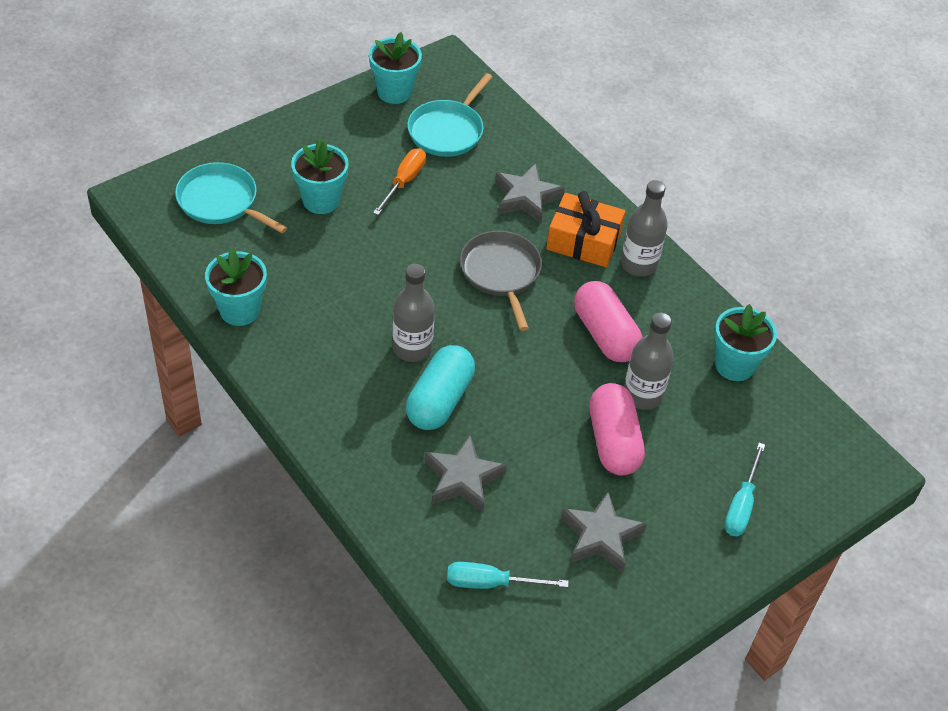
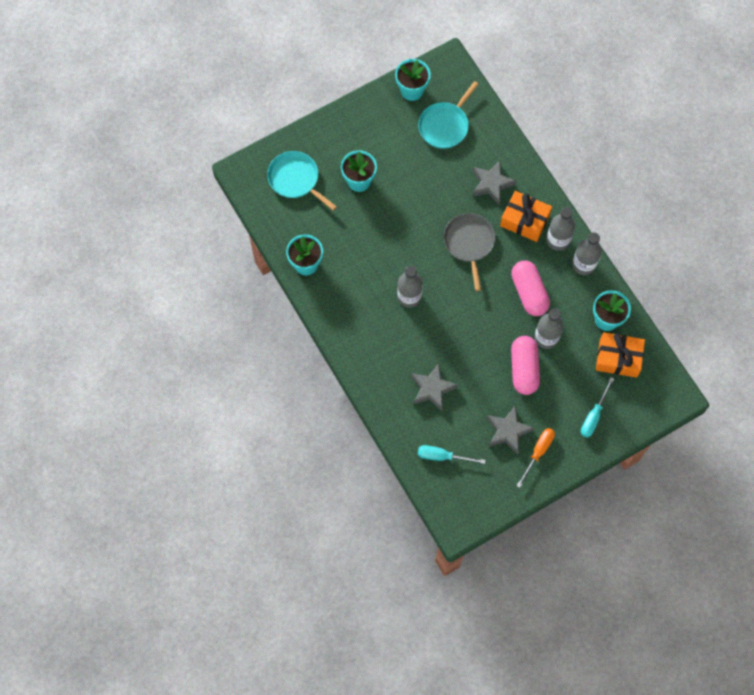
camera: 10 degrees right, 20 degrees up
orange screwdriver [373,148,426,215] -> orange screwdriver moved to [517,428,555,488]
turquoise capsule [406,345,475,430] -> none
none -> grey bottle [572,232,602,275]
none -> orange gift [596,332,645,378]

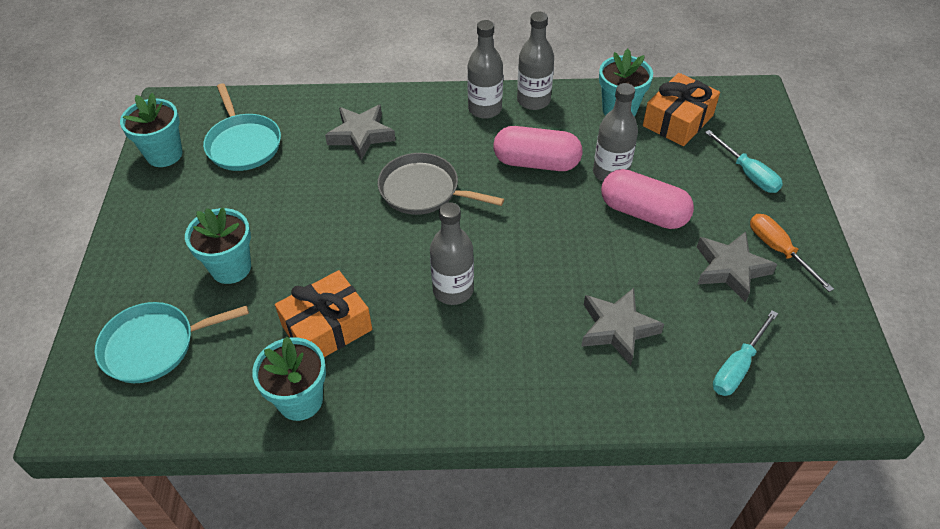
camera: 60 degrees left, 20 degrees down
orange gift [500,191,552,242] -> orange gift moved to [275,270,372,357]

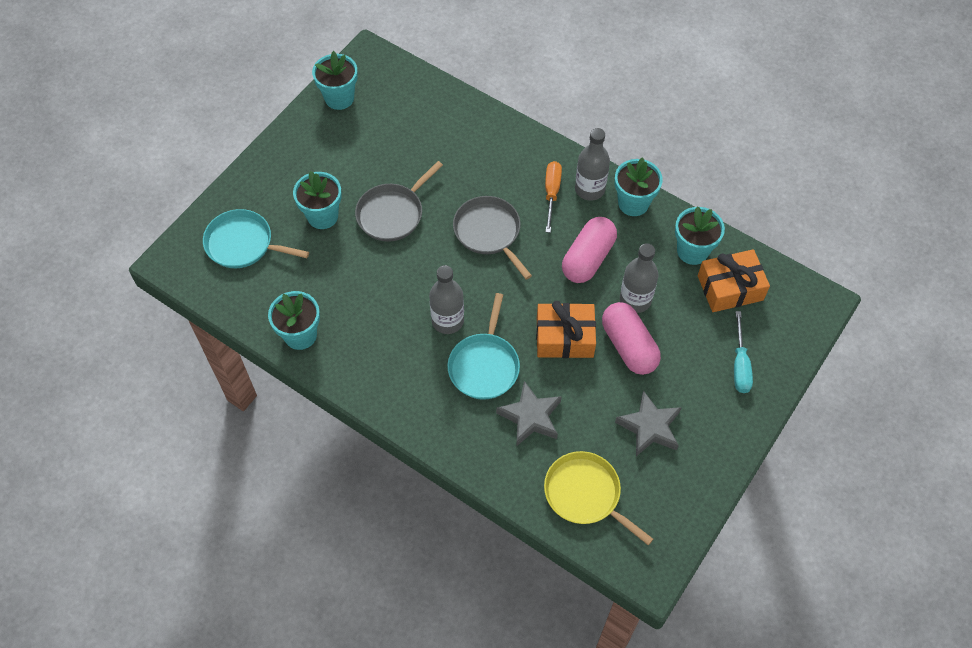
camera: 35 degrees right, 10 degrees up
turquoise pan [203,83,281,171] -> turquoise pan moved to [447,293,520,400]
orange gift [275,270,372,357] -> orange gift moved to [536,301,596,358]
grey star [325,105,395,160] -> none
pink capsule [493,126,582,171] -> pink capsule turned 75 degrees clockwise [562,217,617,283]
grey bottle [517,12,554,110] -> turquoise flower pot [615,157,663,216]
turquoise screwdriver [713,310,778,396] -> yellow pan [544,451,653,545]
orange screwdriver [750,214,834,292] -> orange screwdriver moved to [545,161,562,233]
none -> grey pan [355,161,443,242]

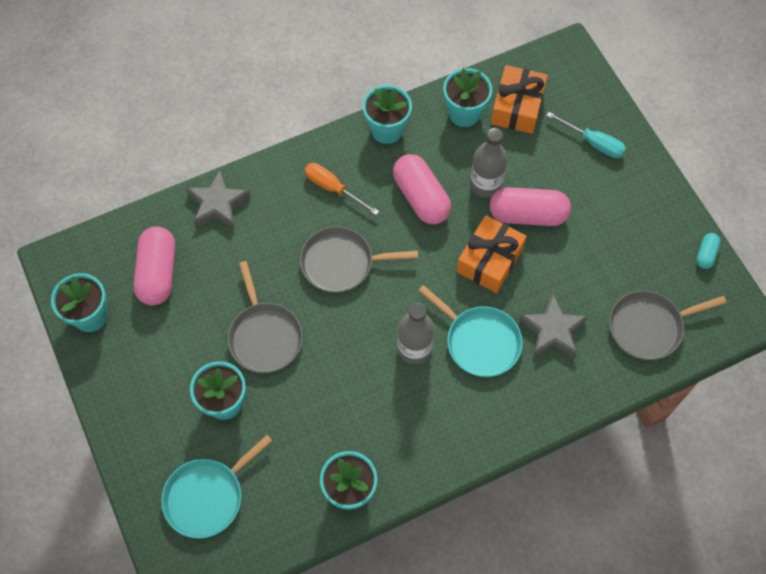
camera: 60 degrees left, 5 degrees up
yellow pan [544,451,653,545] -> grey pan [609,290,727,360]
grey bottle [575,128,610,201] -> none
grey star [615,391,682,456] -> grey star moved to [186,170,251,229]
none -> pink capsule [133,227,175,305]
none -> turquoise capsule [697,233,721,269]

